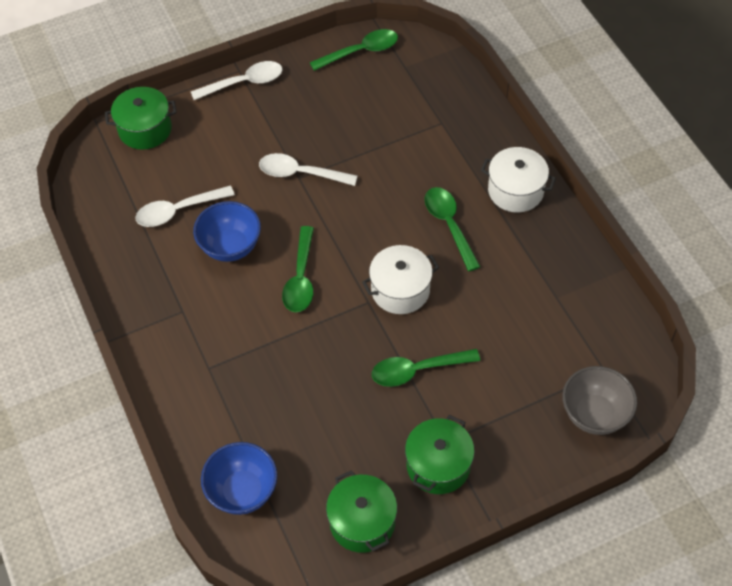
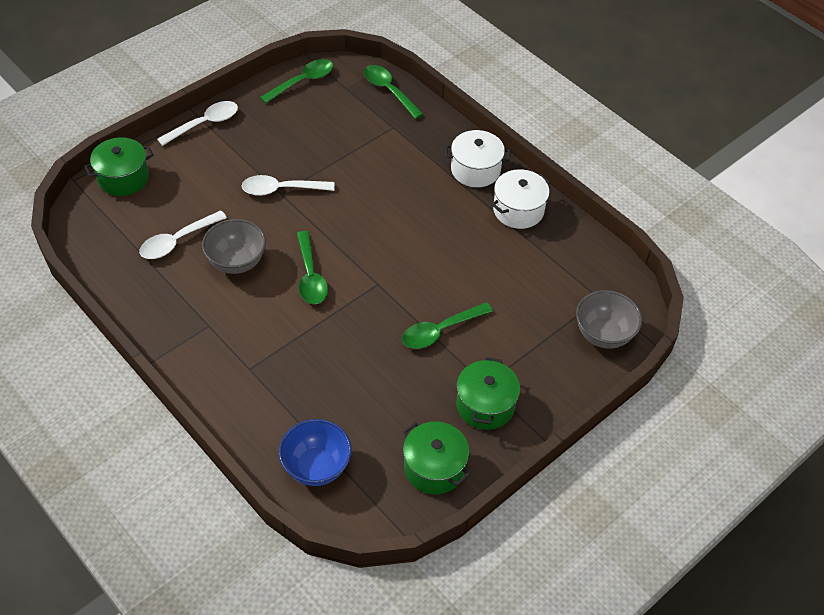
camera: 20 degrees left, 5 degrees down
blue bowl [193,201,261,262] -> grey bowl [202,219,266,274]
white pot [362,245,439,314] -> white pot moved to [492,169,550,229]
green spoon [425,187,481,271] -> green spoon moved to [364,65,424,119]

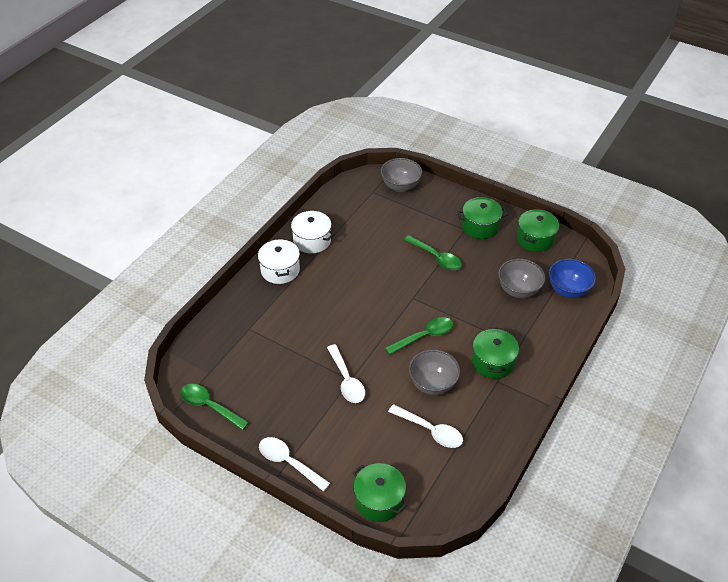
camera: 105 degrees left, 5 degrees down
green spoon [364,65,424,119] -> none
none -> green pot [472,327,519,379]
none -> grey bowl [498,259,545,298]

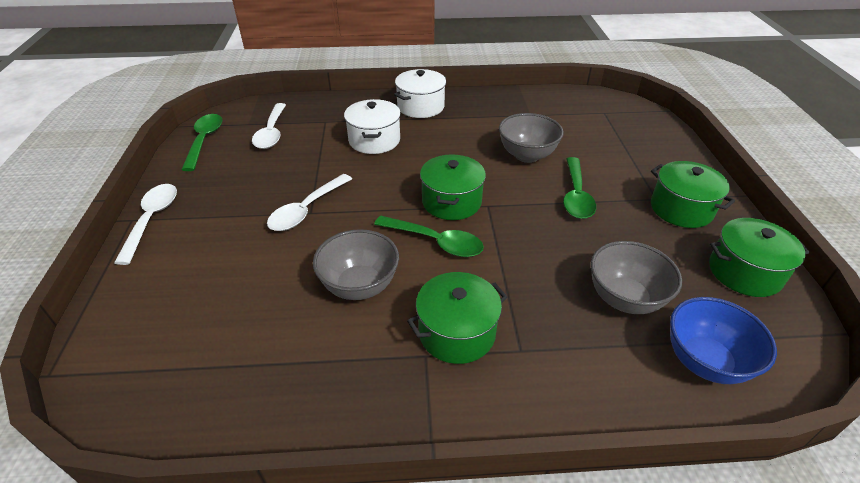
camera: 55 degrees right, 5 degrees down
white pot [288,211,335,254] -> white pot moved to [344,99,401,154]
green pot [353,463,407,522] -> green pot moved to [420,154,486,220]
grey bowl [381,158,422,192] -> grey bowl moved to [499,113,564,163]
white spoon [388,404,463,448] -> white spoon moved to [252,103,286,149]

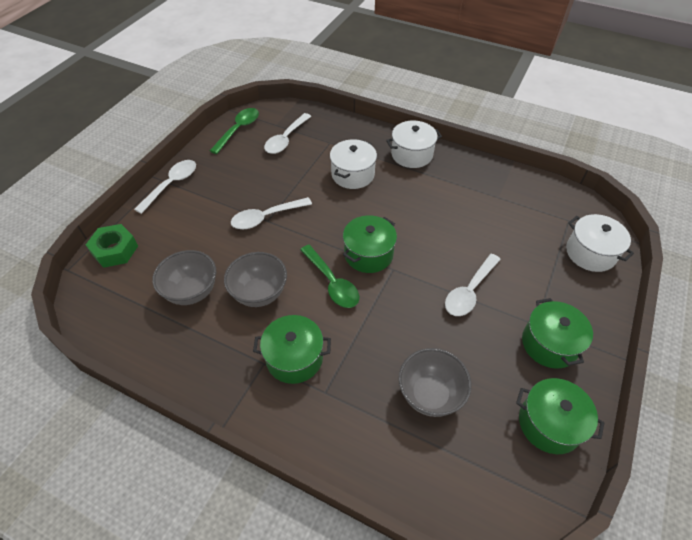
camera: 30 degrees right, 10 degrees up
grey bowl [499,113,564,163] -> grey bowl moved to [153,250,216,305]
green spoon [563,157,596,219] -> white spoon [445,254,501,316]
blue bowl [670,297,777,384] -> none
none -> green nut [86,224,138,268]
none -> white pot [566,214,634,272]

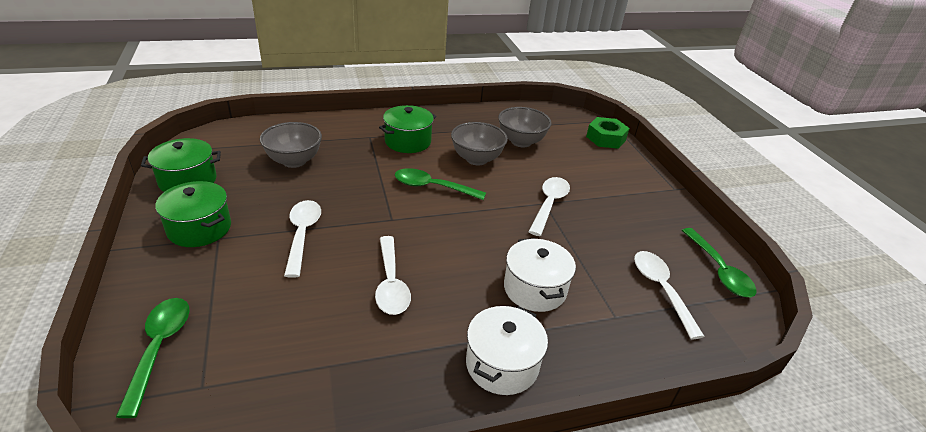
camera: 135 degrees right, 15 degrees down
white spoon [134,160,196,214] -> white spoon moved to [375,236,411,315]
green pot [343,215,397,273] -> none
white pot [566,214,634,272] -> green spoon [116,298,190,418]

